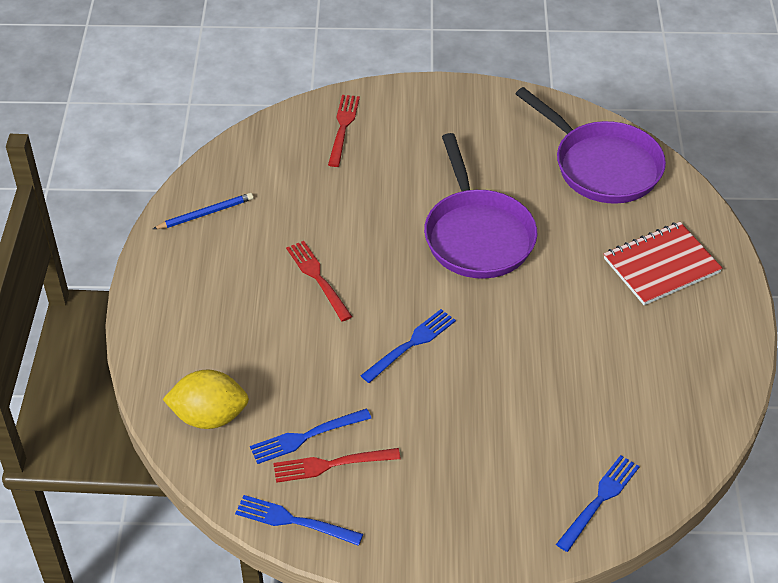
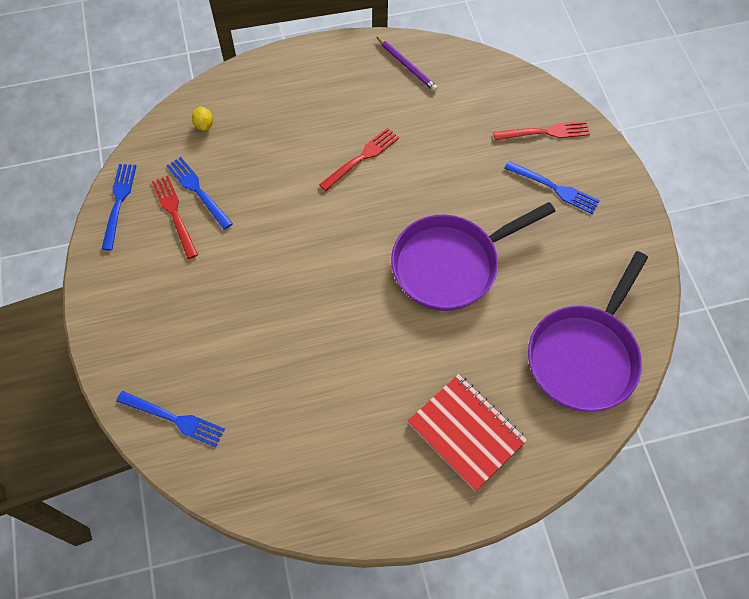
camera: 75 degrees right, 15 degrees up
blue pencil [153,193,253,229] -> purple pencil [377,37,438,91]
yellow lemon [163,369,249,429] -> yellow lemon [192,107,213,131], size x0.46
blue fork [360,309,456,383] -> blue fork moved to [504,161,600,214]

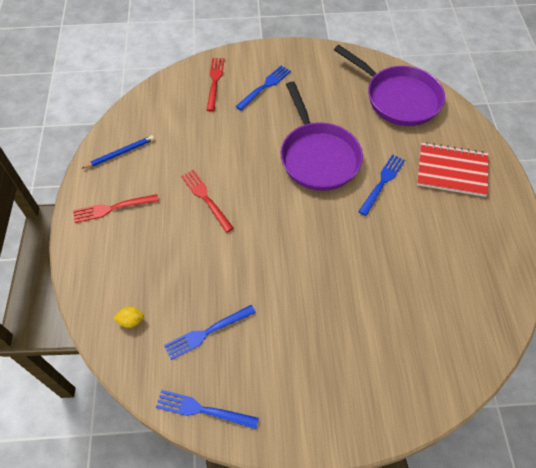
camera: 80 degrees left, 5 degrees down
blue fork [116,391,225,447] -> blue fork moved to [358,154,405,216]
red fork [152,176,198,259] -> red fork moved to [73,194,159,223]
purple pencil [377,37,438,91] -> blue pencil [81,135,155,169]
red notebook [407,374,527,491] -> red notebook turned 45 degrees clockwise [417,142,488,197]

